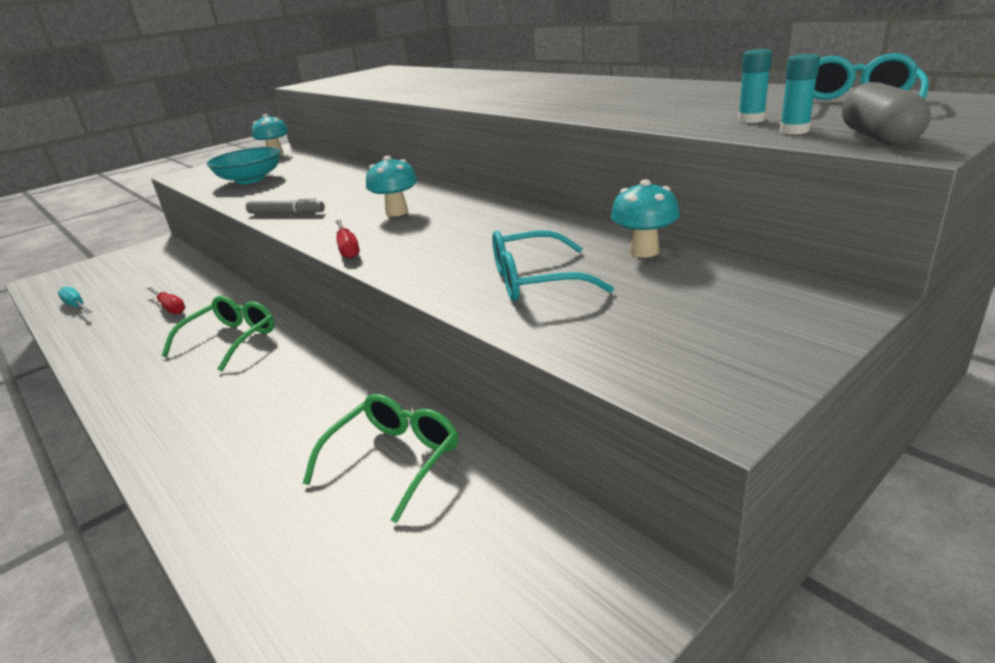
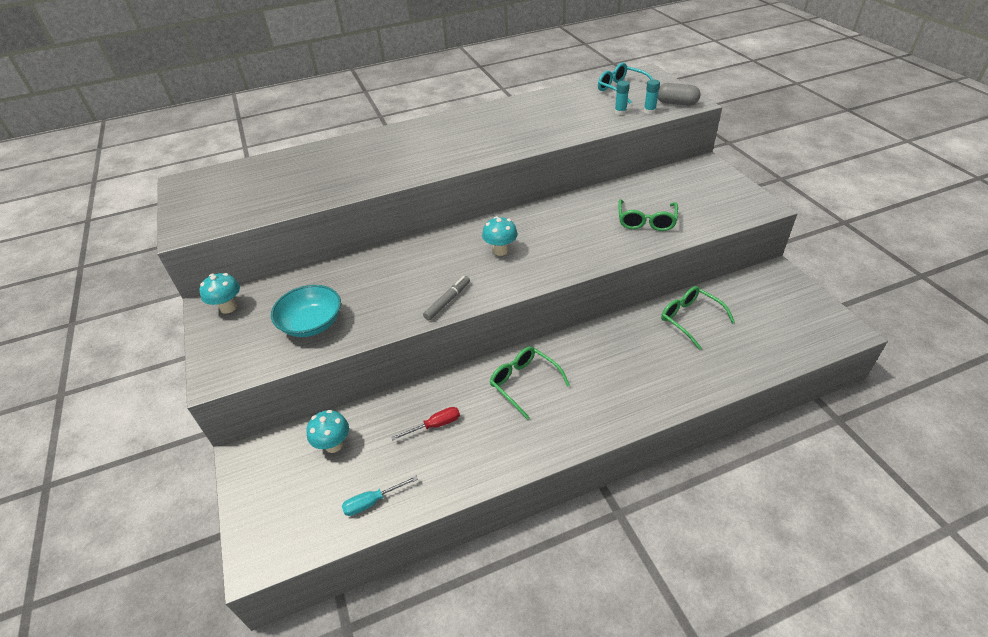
camera: 70 degrees left, 15 degrees up
red screwdriver [335,219,360,259] -> none
turquoise glasses [492,230,614,301] -> green glasses [618,199,678,231]
turquoise mushroom [611,179,680,258] -> turquoise mushroom moved to [306,410,349,453]

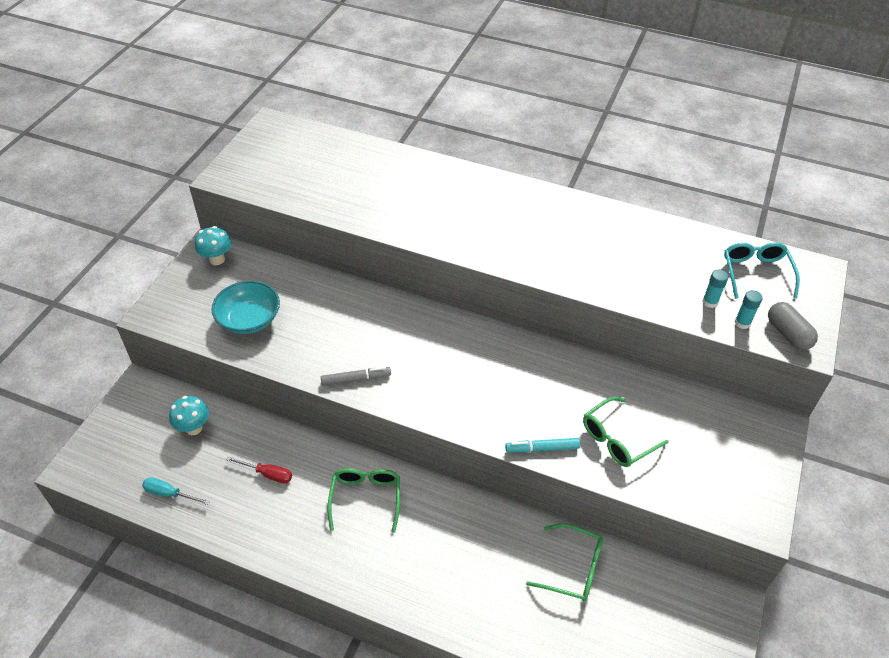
camera: 40 degrees right, 5 degrees up
turquoise mushroom [482,216,518,256] -> none
green glasses [661,286,735,350] -> green glasses turned 105 degrees clockwise [526,524,603,602]
none -> turquoise marker [505,438,580,452]

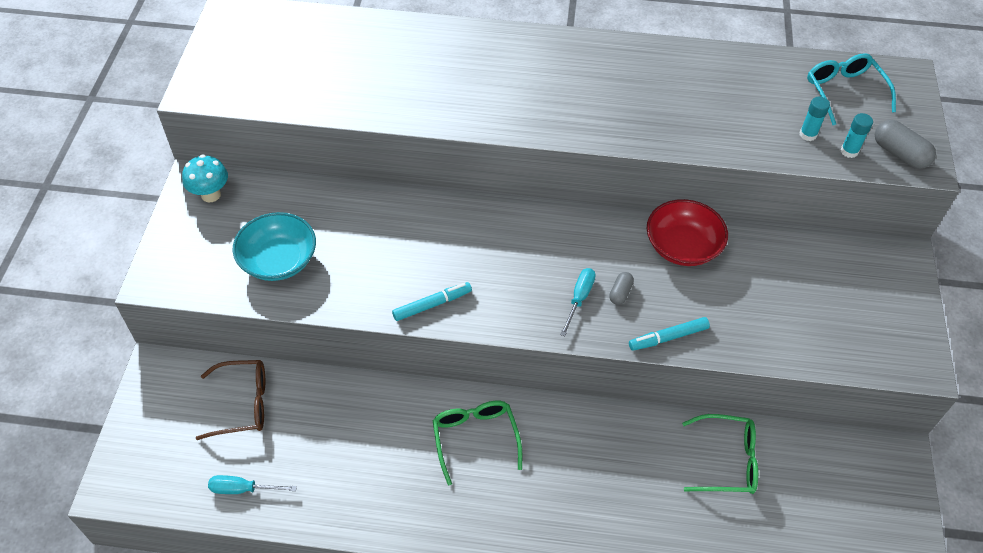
camera: 15 degrees left, 5 degrees up
turquoise mushroom [169,396,209,435] -> brown glasses [196,360,265,440]
red screwdriver [226,456,292,483] -> none
grey marker [321,367,391,386] -> turquoise marker [392,282,472,321]
green glasses [583,397,669,467] -> none
none -> turquoise screwdriver [560,268,596,336]
none -> grey capsule [609,272,634,305]
none -> red bowl [647,199,728,266]

